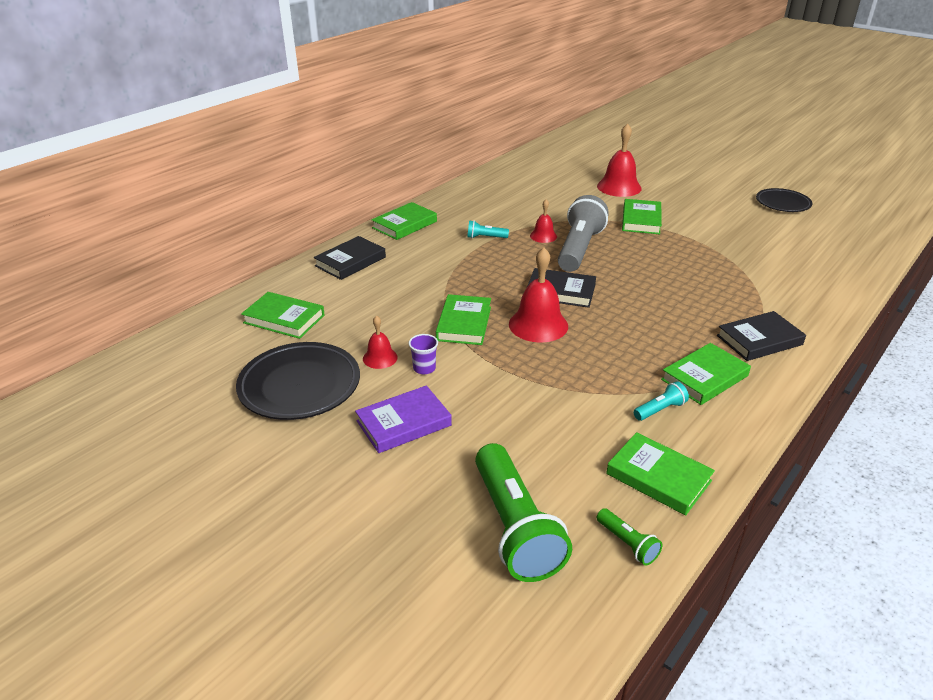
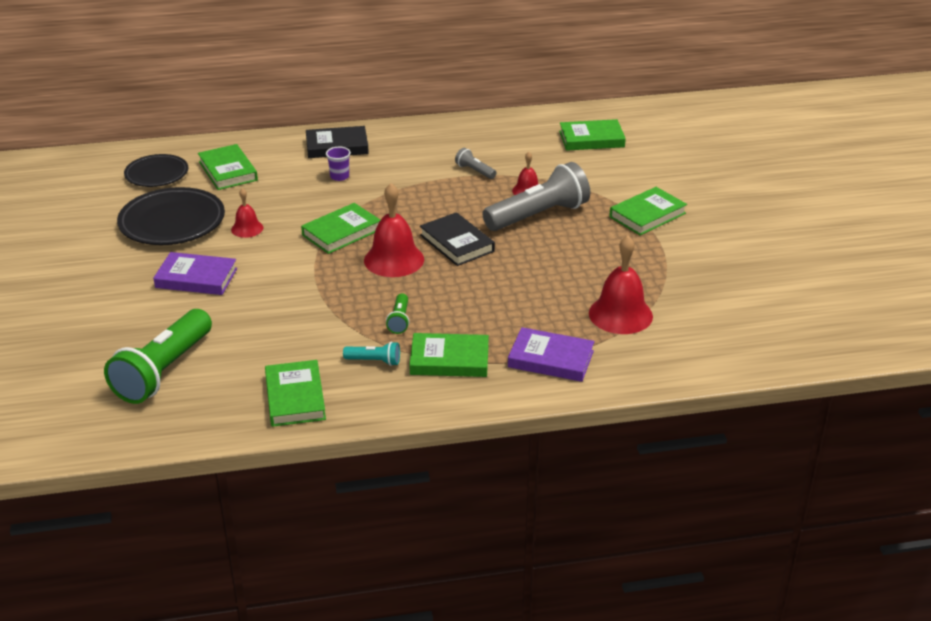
camera: 40 degrees right, 0 degrees up
green book [371,202,437,240] -> green book moved to [559,119,626,151]
purple cup [408,334,438,374] -> purple cup moved to [326,147,351,181]
turquoise flashlight [467,220,509,238] -> grey flashlight [455,148,496,179]
red bell [597,123,642,197] -> red bell moved to [589,235,653,334]
green flashlight [597,508,662,566] -> green flashlight moved to [386,293,409,334]
black book [717,311,806,361] -> purple book [508,327,595,382]
black plate [756,188,812,212] -> black plate moved to [124,154,188,187]

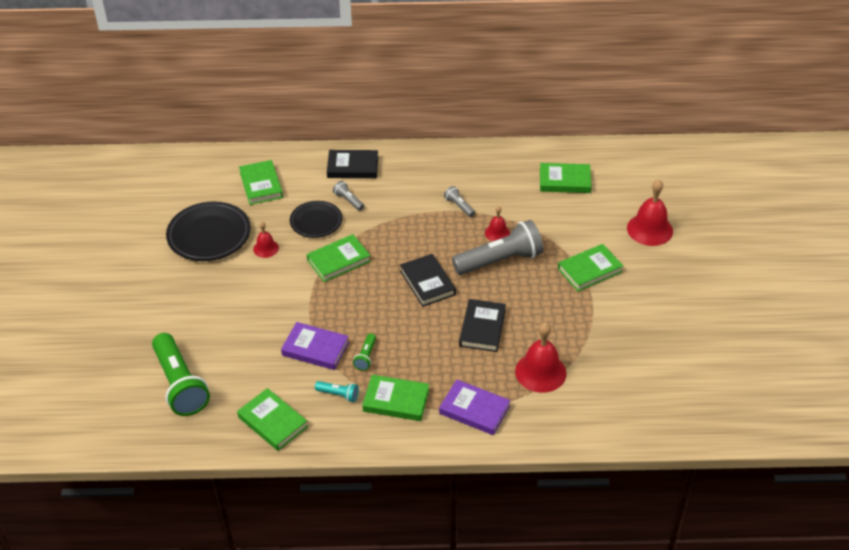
camera: 10 degrees right, 10 degrees up
green flashlight [104,309,212,404] -> green flashlight turned 60 degrees counterclockwise [152,333,210,416]
black plate [124,154,188,187] -> black plate moved to [290,201,342,238]
purple book [153,252,237,295] -> purple book moved to [281,322,349,370]
green book [265,360,326,427] -> green book turned 45 degrees counterclockwise [237,388,308,451]
purple cup [326,147,351,181] -> grey flashlight [333,181,364,211]
red bell [364,183,424,277] -> red bell moved to [627,179,673,246]
none -> black book [459,299,506,352]

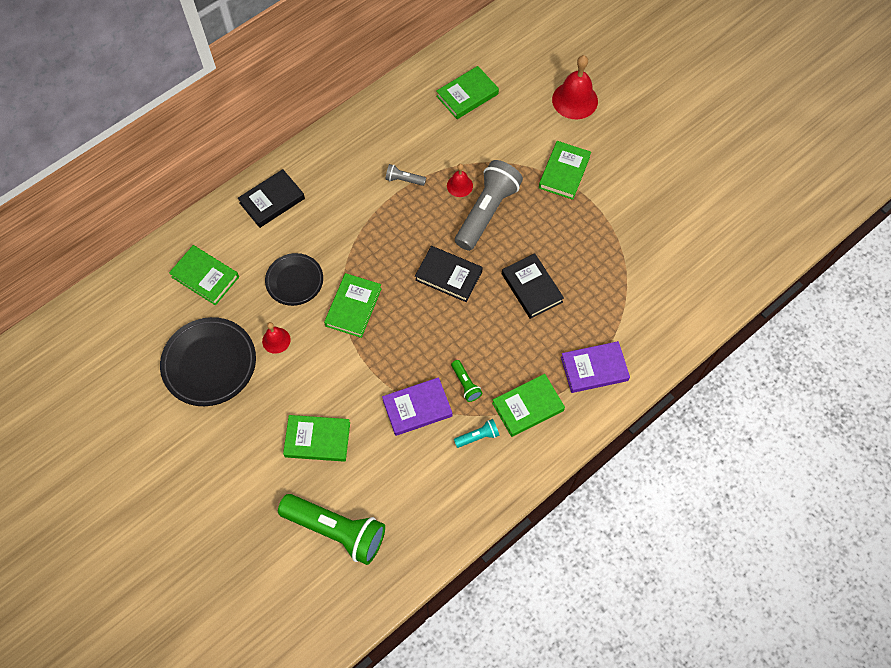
camera: 40 degrees left, 20 degrees up
green book [237,388,308,451] -> green book moved to [283,415,350,462]
grey flashlight [333,181,364,211] -> none
red bell [515,322,566,393] -> none

